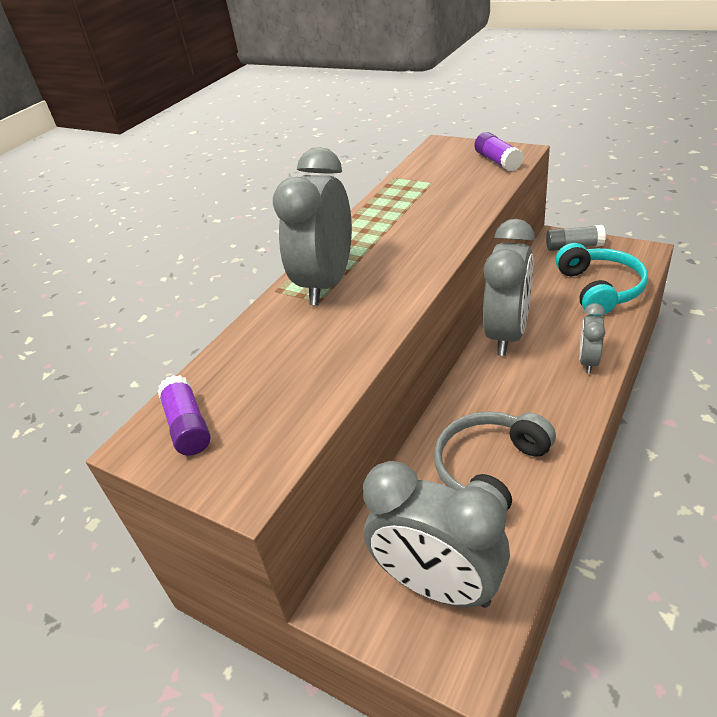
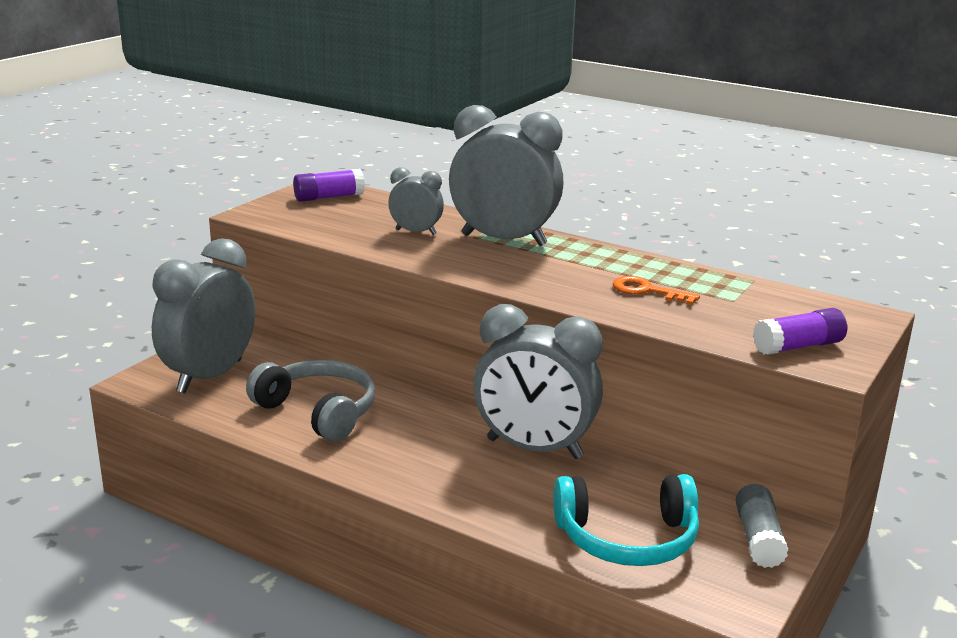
camera: 85 degrees right, 15 degrees down
grey clock [579,303,606,374] -> grey clock moved to [388,167,444,235]
none -> orange key [613,276,700,305]

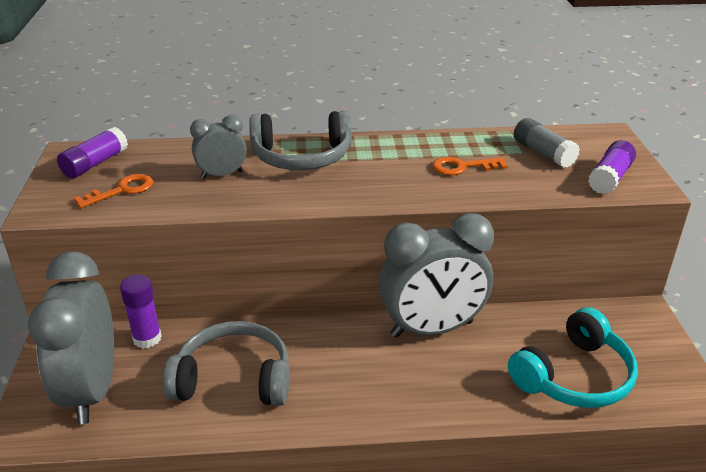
camera: 35 degrees left, 10 degrees up
grey clock [449,105,564,246] -> grey headphones [249,111,352,170]
grey glue stick [736,484,788,568] -> grey glue stick moved to [514,118,580,168]
none -> orange key [74,174,153,208]
none -> purple glue stick [120,275,162,349]

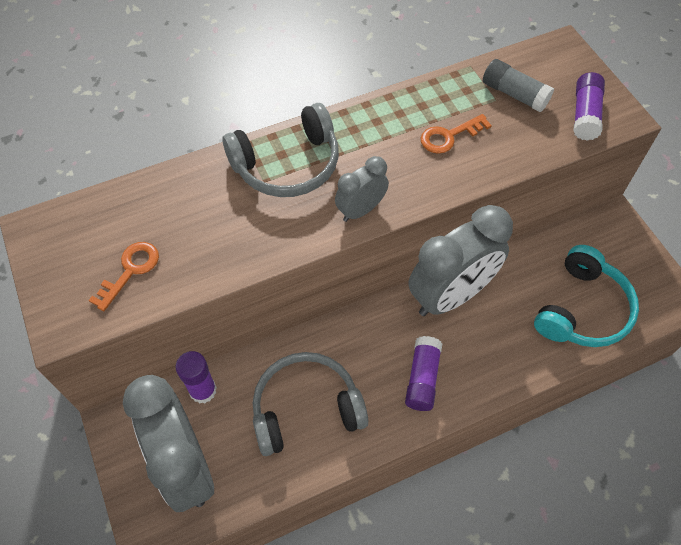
camera: 20 degrees left, 25 degrees up
purple glue stick [57,127,128,178] -> purple glue stick moved to [405,336,442,411]
grey clock [190,115,247,178] -> grey clock moved to [335,156,389,222]

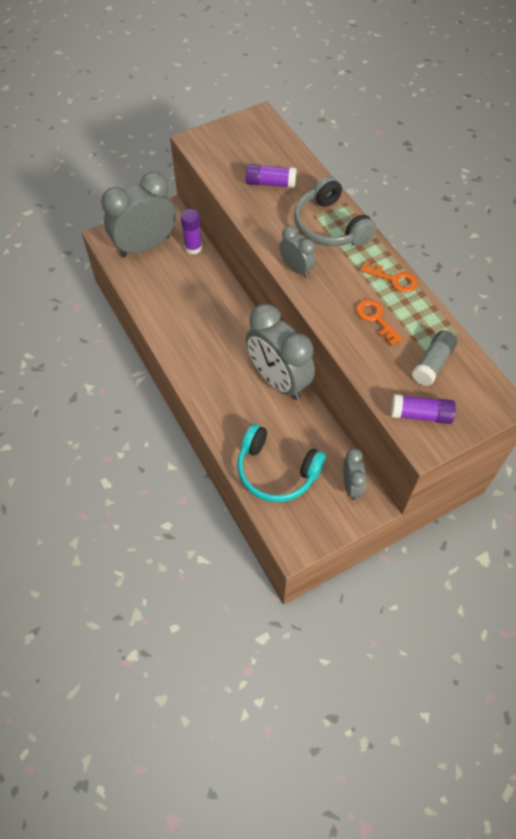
camera: 85 degrees right, 0 degrees up
orange key [88,242,159,311] -> orange key moved to [360,261,418,293]
grey headphones [253,352,368,456] -> none
purple glue stick [405,336,442,411] -> purple glue stick moved to [246,164,297,188]
none -> grey clock [343,448,367,500]

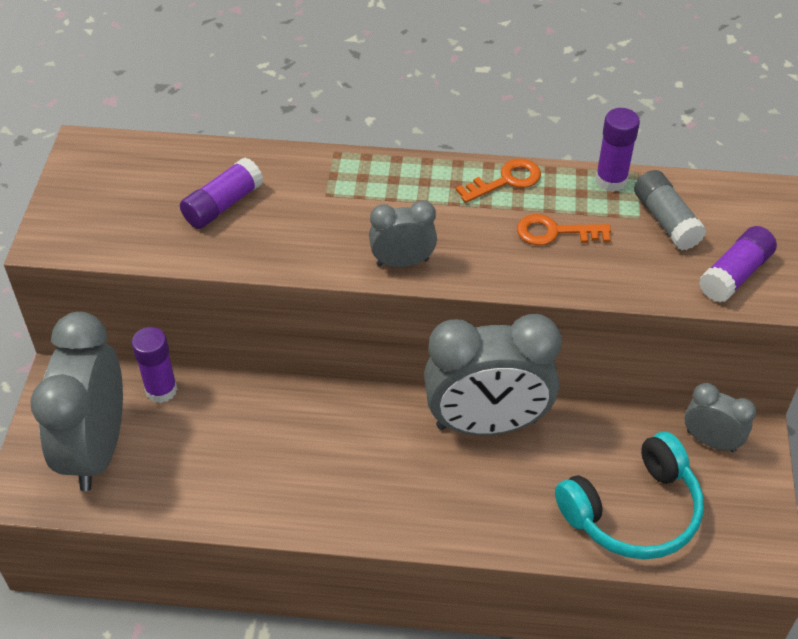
camera: 55 degrees left, 10 degrees down
grey headphones [294,176,376,247] -> none
none -> purple glue stick [595,108,640,192]

